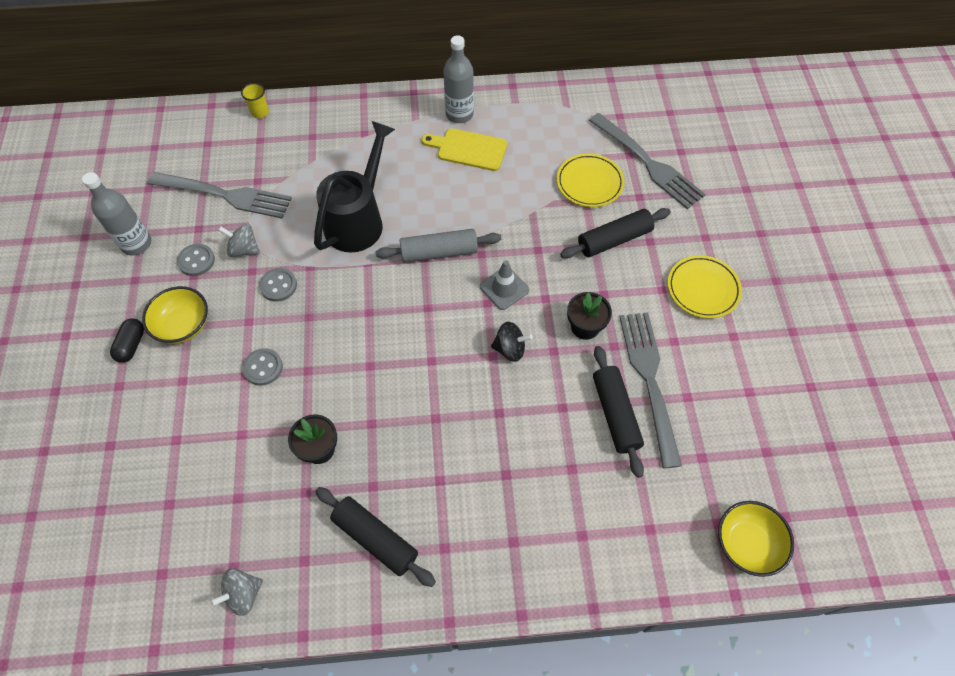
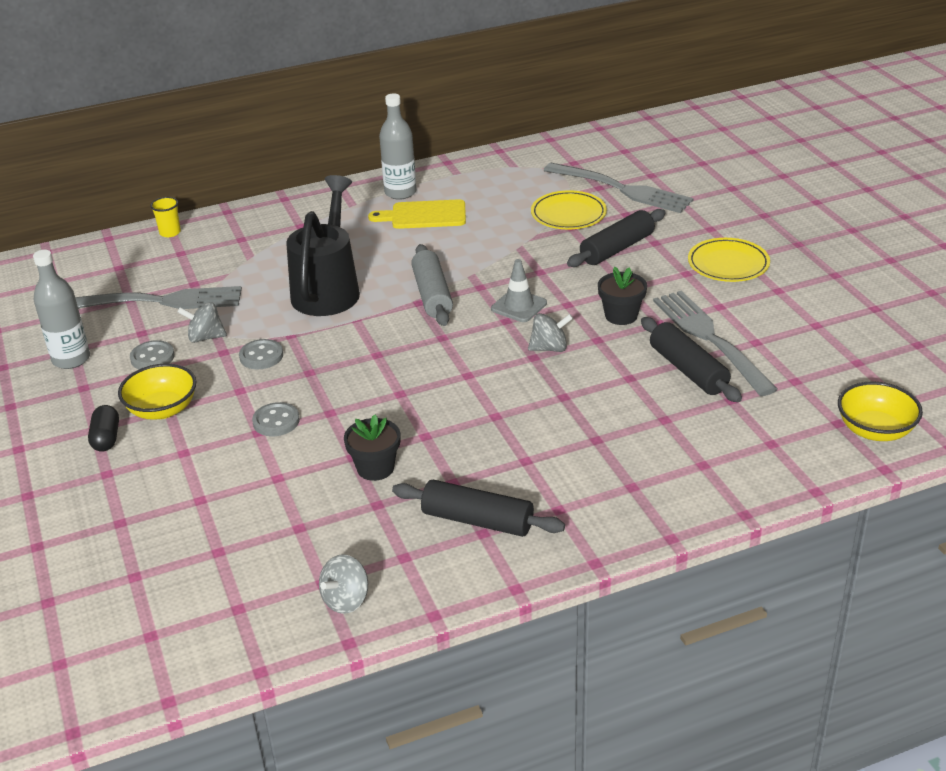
camera: 15 degrees left, 25 degrees down
grey rolling pin [375,229,501,263] -> grey rolling pin turned 75 degrees counterclockwise [411,244,453,326]
black spinning top [491,322,533,362] -> grey spinning top [528,313,573,352]

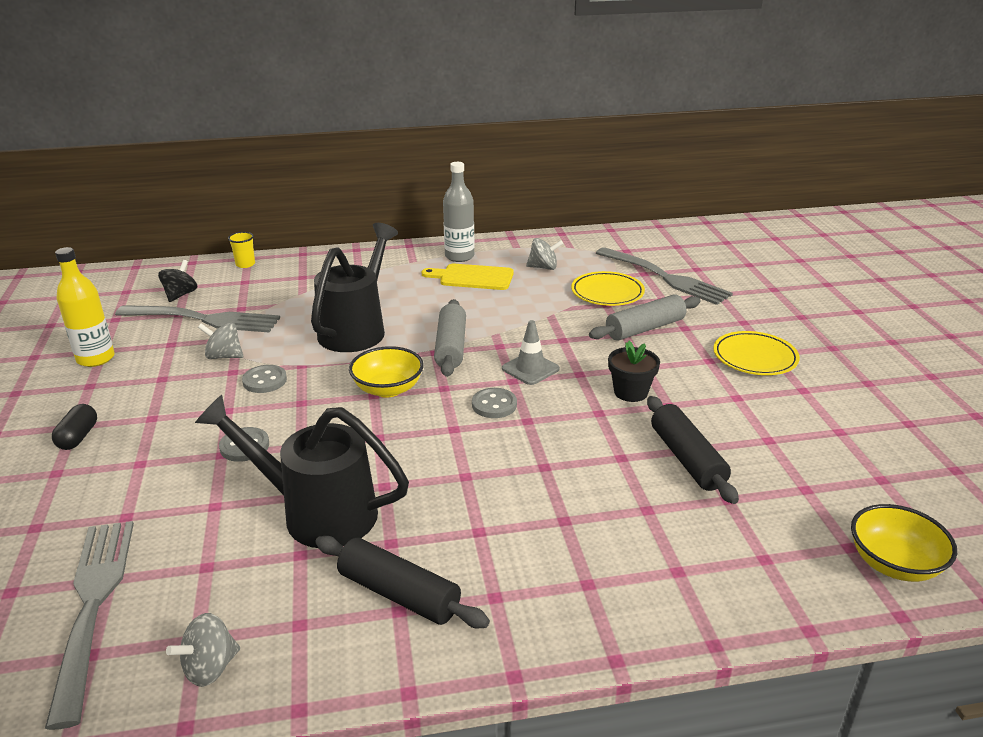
camera: 10 degrees right, 5 degrees down
grey bottle [33,250,90,369] -> yellow bottle [55,247,115,367]
yellow bowl [118,364,196,420] -> yellow bowl moved to [349,346,424,398]
grey button [130,340,175,369] -> grey button moved to [472,388,517,418]
black flower pot [344,415,401,481] -> black watering can [195,395,409,548]
grey spinning top [528,313,573,352] -> grey spinning top moved to [526,238,563,270]
black rolling pin [567,209,666,267] -> grey rolling pin [589,294,701,341]
grey fork [653,291,778,396] -> grey fork moved to [45,521,134,730]
none -> black spinning top [158,260,197,302]

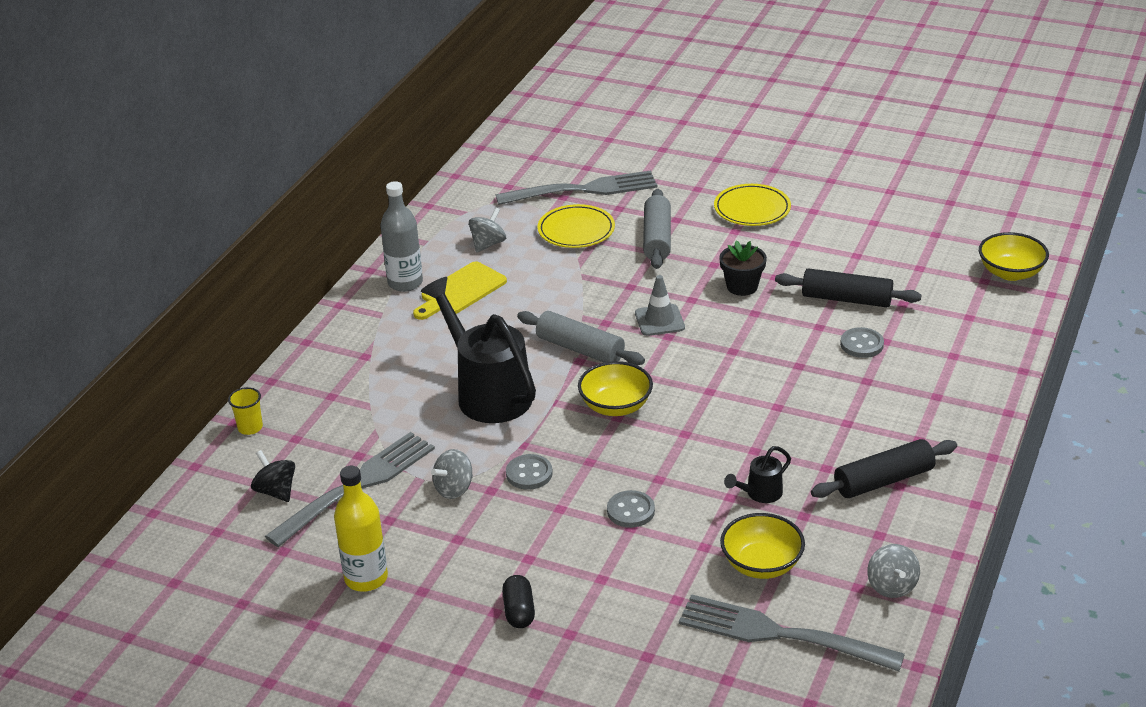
camera: 55 degrees left, 5 degrees up
black capsule [52,404,97,450] -> black capsule turned 45 degrees clockwise [502,575,535,628]
black watering can [195,395,409,548] -> black watering can [724,446,791,503], size x0.44
grey button [472,388,517,418] -> grey button moved to [840,327,884,358]
none -> yellow bowl [720,513,805,579]

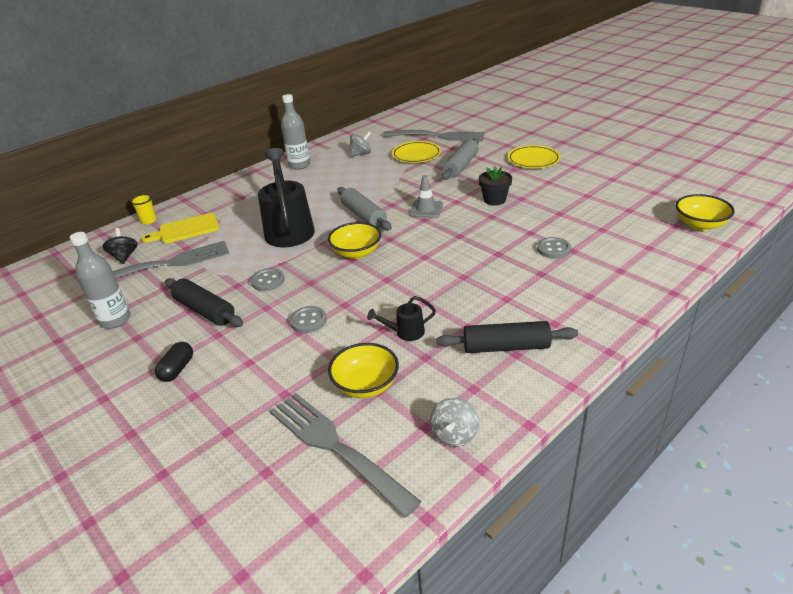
camera: 25 degrees right, 0 degrees up
yellow bottle [334,466,388,592] -> grey bottle [70,232,131,329]
yellow cutting board [413,261,507,320] -> yellow cutting board moved to [141,213,220,243]
grey spinning top [431,449,473,499] -> none
black rolling pin [775,268,922,307] -> black rolling pin moved to [165,278,243,327]

